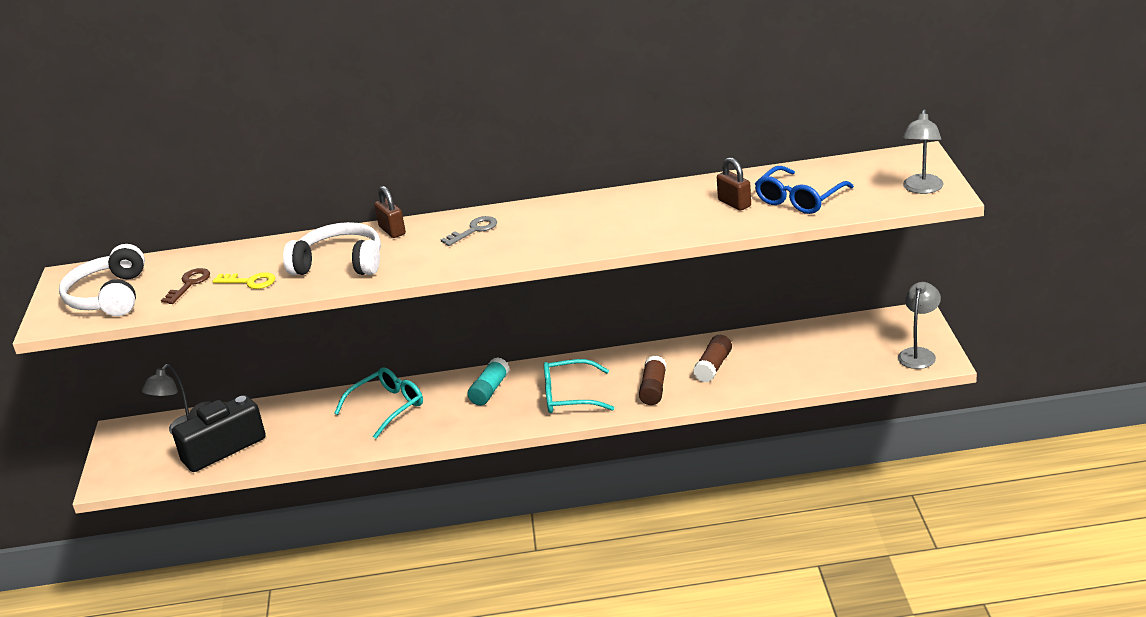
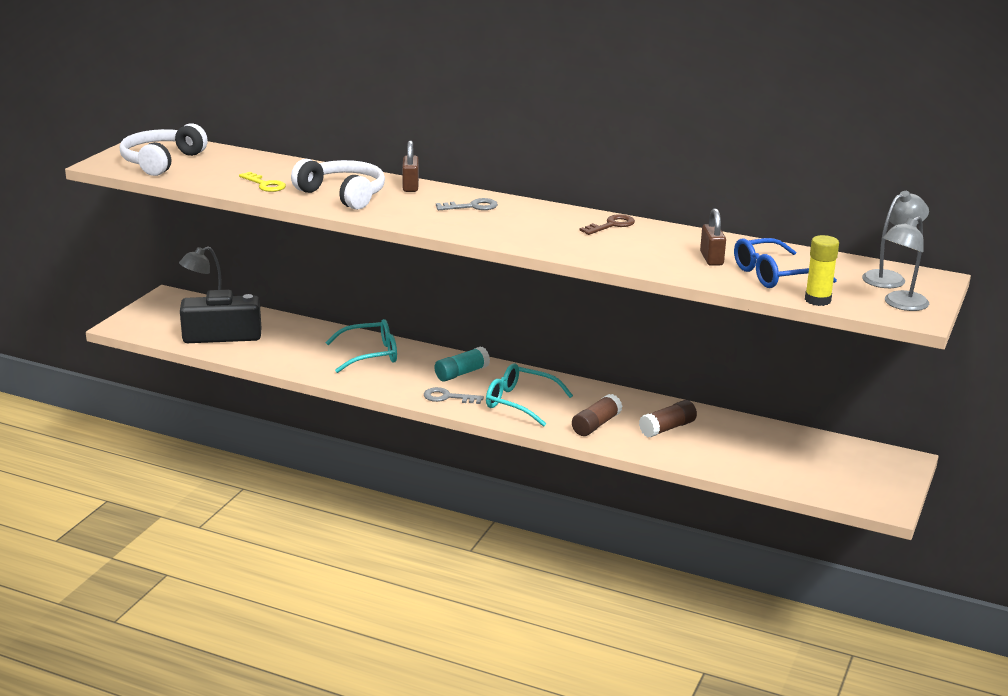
camera: 25 degrees right, 5 degrees down
brown key [161,268,210,304] -> brown key moved to [579,214,635,235]
grey lamp [898,282,941,369] -> grey lamp moved to [862,191,929,288]
none -> grey key [424,387,484,404]
none -> yellow glue stick [805,235,839,306]

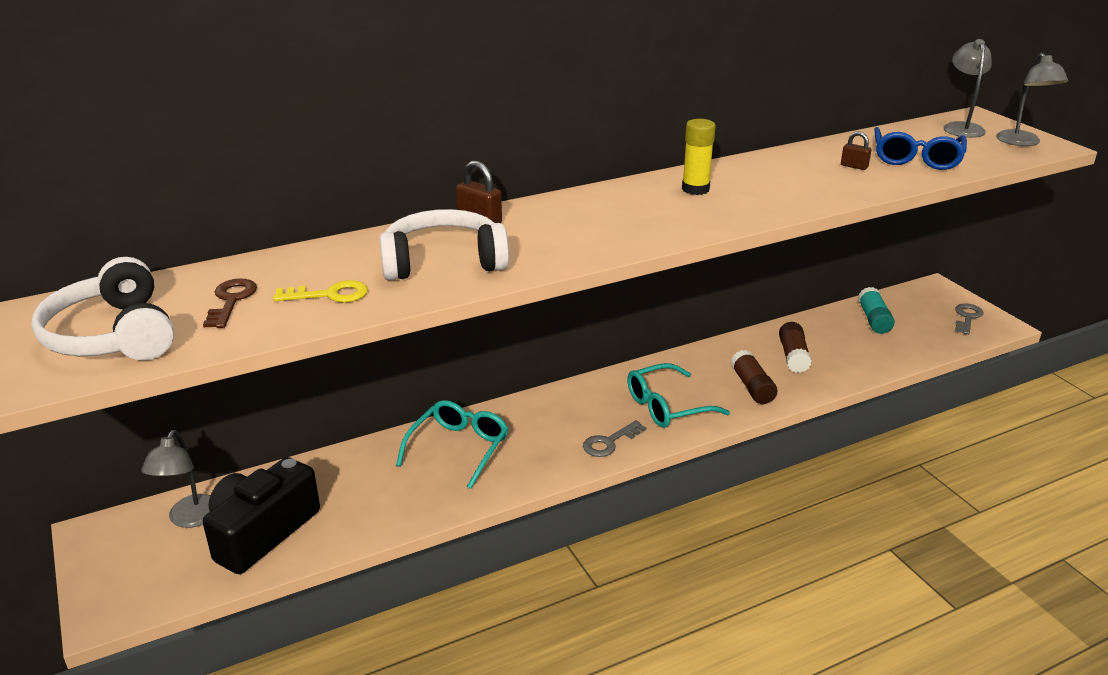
camera: 50 degrees left, 5 degrees up
turquoise glue stick [435,346,490,382] -> turquoise glue stick moved to [858,287,895,334]
grey key [436,198,498,210] -> grey key moved to [955,304,983,335]
brown key [579,214,635,235] -> brown key moved to [203,279,257,328]
brown padlock [700,208,726,266] -> brown padlock [841,131,871,170], size x0.65
yellow glue stick [805,235,839,306] -> yellow glue stick moved to [682,119,716,195]

